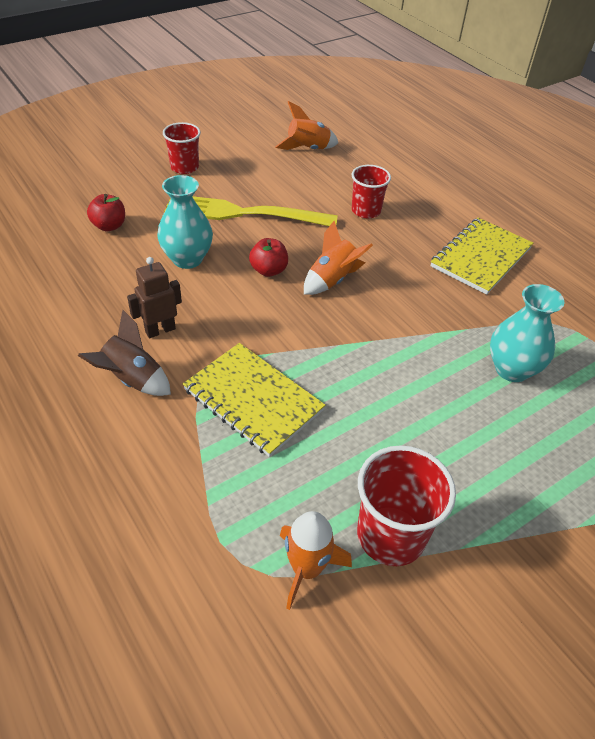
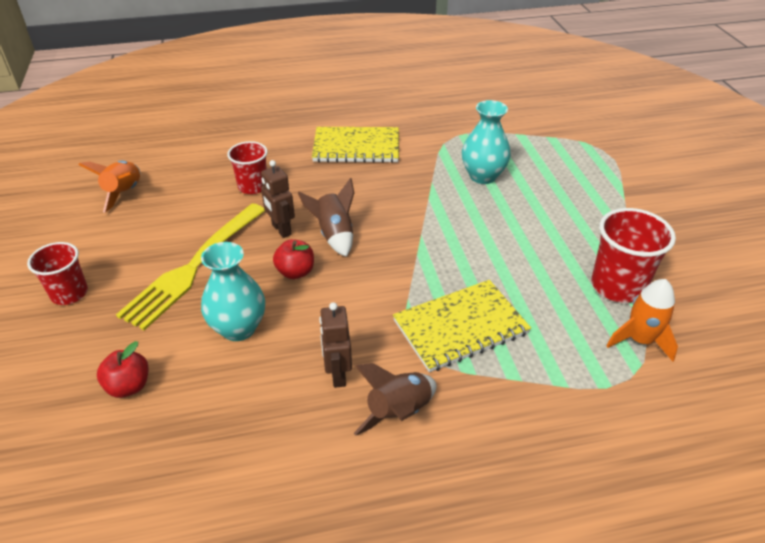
camera: 65 degrees left, 5 degrees down
orange rocket [304,221,373,295] -> brown rocket [298,178,354,257]
yellow notebook [431,217,533,295] -> yellow notebook turned 60 degrees counterclockwise [312,127,399,163]
none -> brown robot [261,160,295,238]

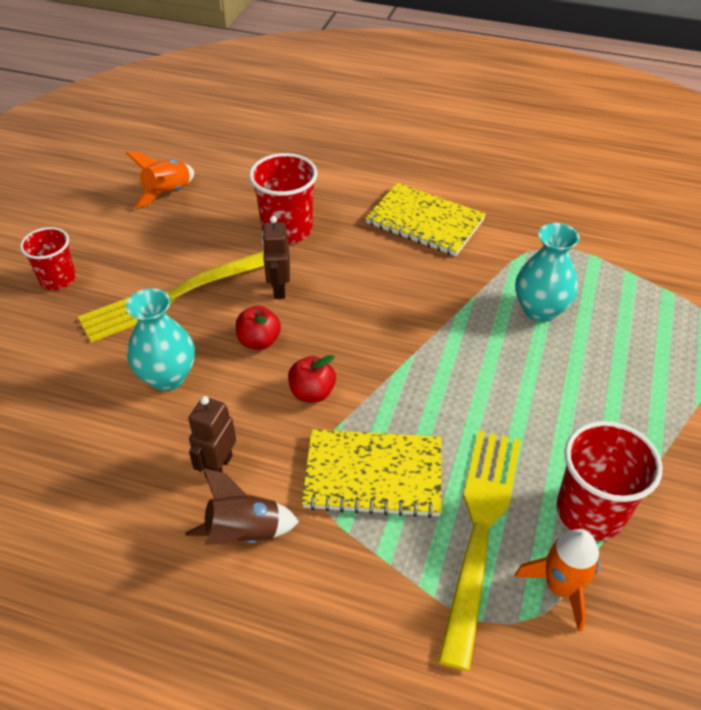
camera: 30 degrees right, 5 degrees up
red apple [97,341,148,398] -> red apple moved to [288,355,336,402]
red cup [227,141,268,194] -> red cup [249,153,317,244], size x1.50
brown rocket [298,178,354,257] -> none
none -> yellow fork [438,430,520,671]

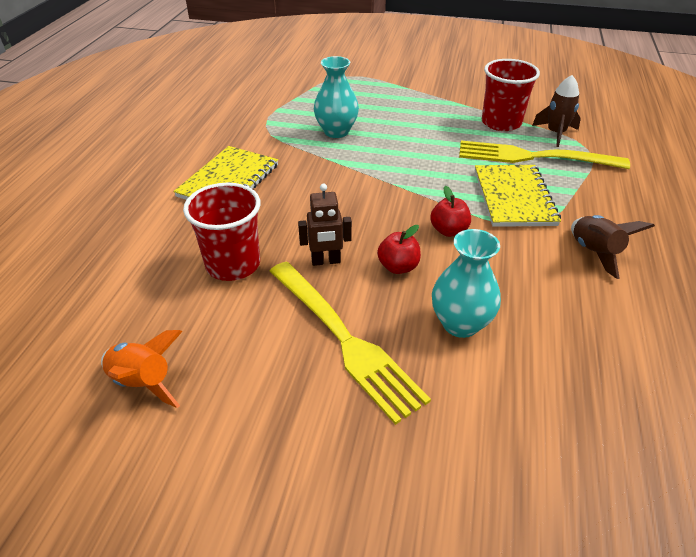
camera: 95 degrees left, 5 degrees down
red cup [20,227,76,290] -> none
brown robot [188,396,236,478] -> none
orange rocket [515,529,600,632] -> brown rocket [532,75,581,147]

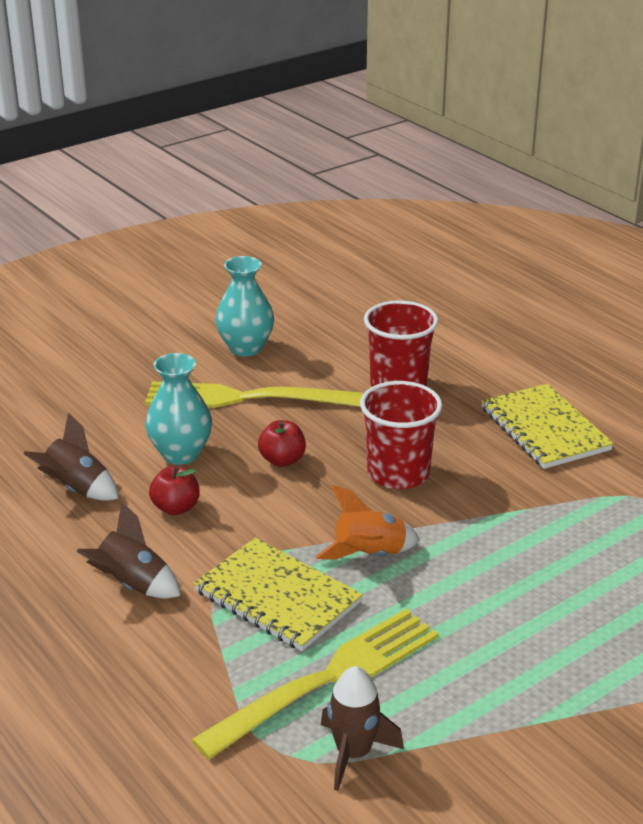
camera: 130 degrees right, 10 degrees down
orange rocket [101,330,183,408] -> orange rocket moved to [315,485,420,559]
brown robot [298,184,352,266] -> none
turquoise vase [314,56,359,138] -> turquoise vase moved to [215,256,274,356]
red apple [430,186,471,237] -> red apple moved to [149,466,200,515]
red cup [482,59,540,131] -> red cup moved to [360,381,442,489]
none -> brown rocket [23,413,118,501]

